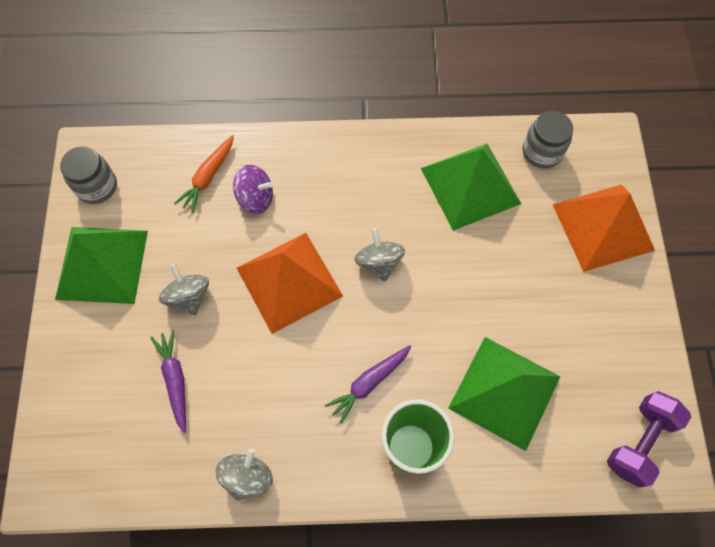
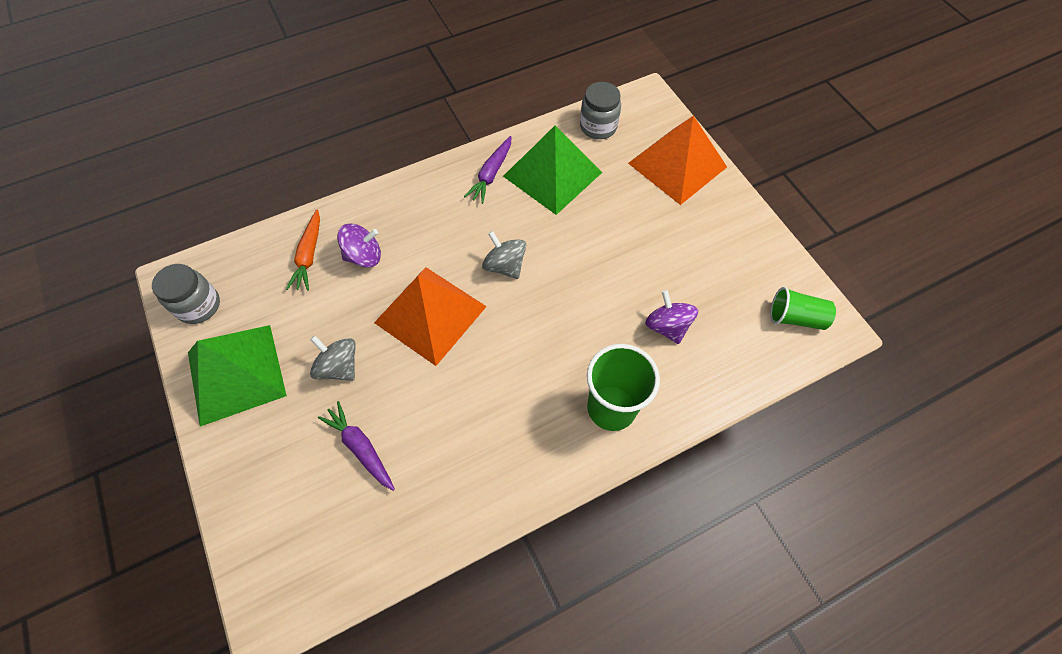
camera: 25 degrees left, 5 degrees down
grey spinning top [216,448,273,501] -> none
purple carrot [325,345,411,424] -> purple carrot moved to [464,136,511,204]
green pyramid [448,337,561,451] -> purple spinning top [645,290,698,344]
purple dumbbell [607,391,691,488] -> green cup [770,287,836,330]

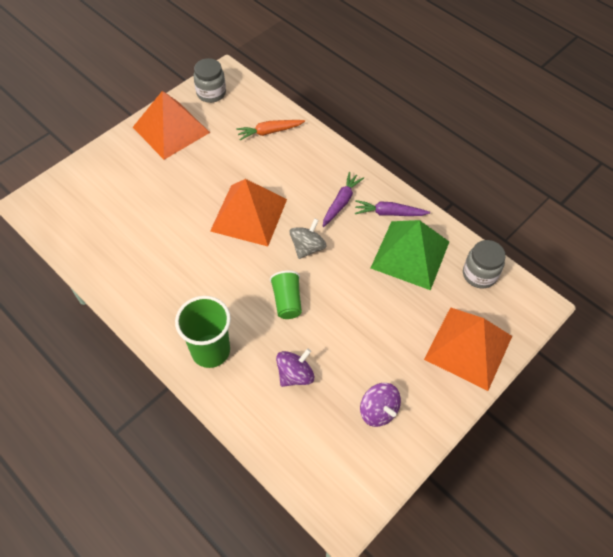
camera: 70 degrees right, 5 degrees down
green pyramid [188,325,287,427] -> orange pyramid [133,91,210,160]
grey spinning top [310,335,356,381] -> none
purple carrot [318,401,395,491] -> purple carrot moved to [323,172,364,227]
purple spinning top [337,224,381,268] -> purple spinning top moved to [360,383,401,427]
green cup [770,287,836,330] -> green cup moved to [270,271,302,319]

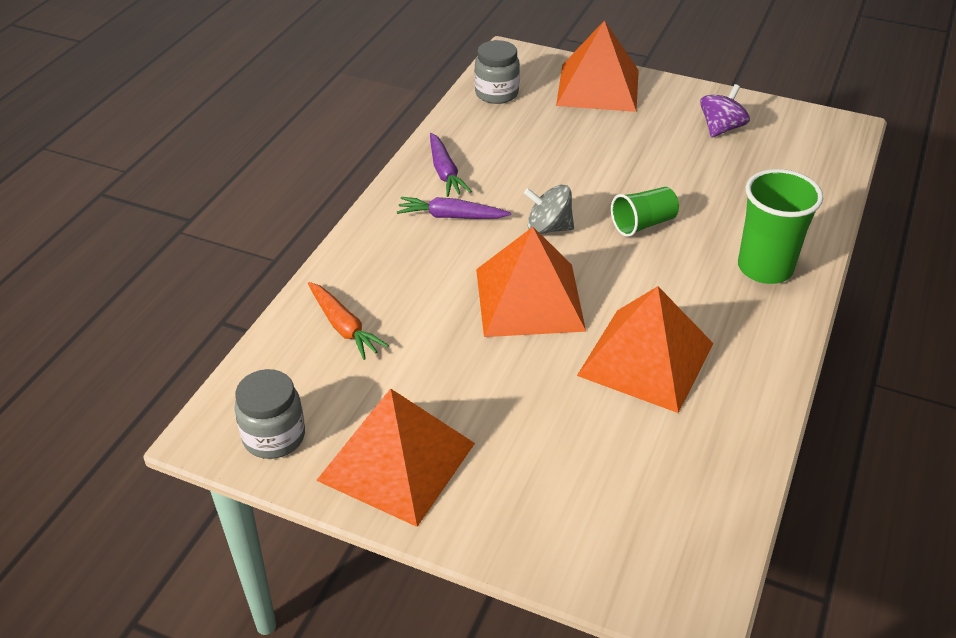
camera: 110 degrees left, 15 degrees down
purple spinning top [276,348,314,387] -> none
green pyramid [371,220,449,290] -> none
none -> orange pyramid [577,286,714,413]

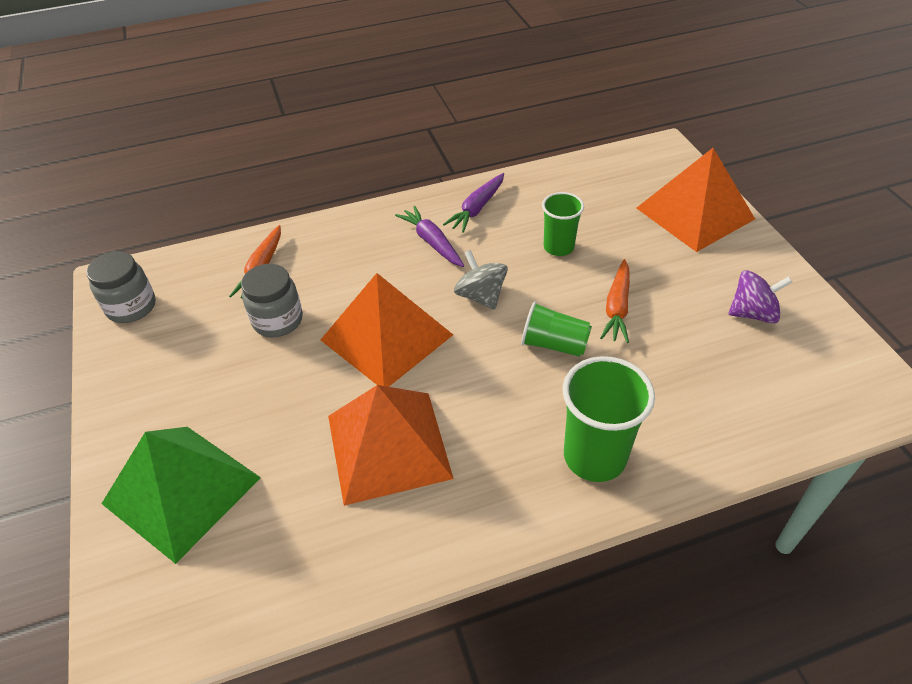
camera: 50 degrees right, 5 degrees up
orange pyramid [316,389,475,527] -> none
grey jar [475,40,520,104] -> grey jar moved to [241,264,303,337]
none -> green pyramid [101,427,261,564]
none -> green cup [542,192,584,256]
none -> orange carrot [600,259,630,343]

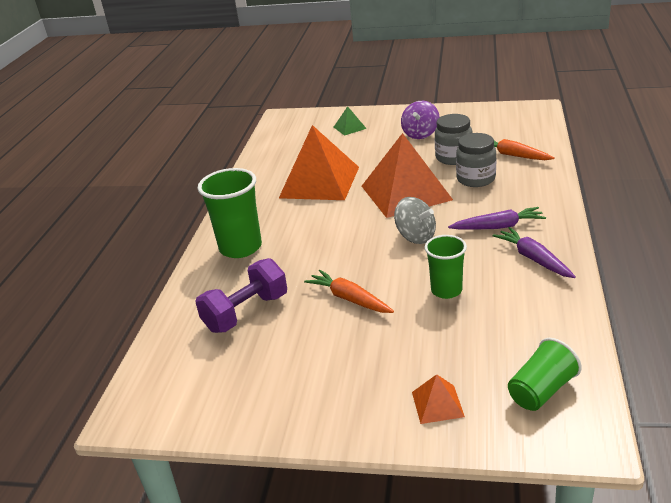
camera: 120 degrees right, 15 degrees down
grey jar [86,251,156,323] -> grey jar moved to [456,133,496,187]
green pyramid [101,427,261,564] -> green pyramid [334,106,367,136], size x0.42
grey spinning top [454,250,508,310] -> grey spinning top turned 45 degrees clockwise [394,197,436,244]
green cup [521,302,592,357] -> green cup moved to [508,338,582,411]
orange pyramid [637,148,755,252] -> orange pyramid [412,374,465,424], size x0.42
purple spinning top [729,270,792,323] -> purple spinning top moved to [401,101,440,139]
none -> purple dumbbell [195,258,287,333]

